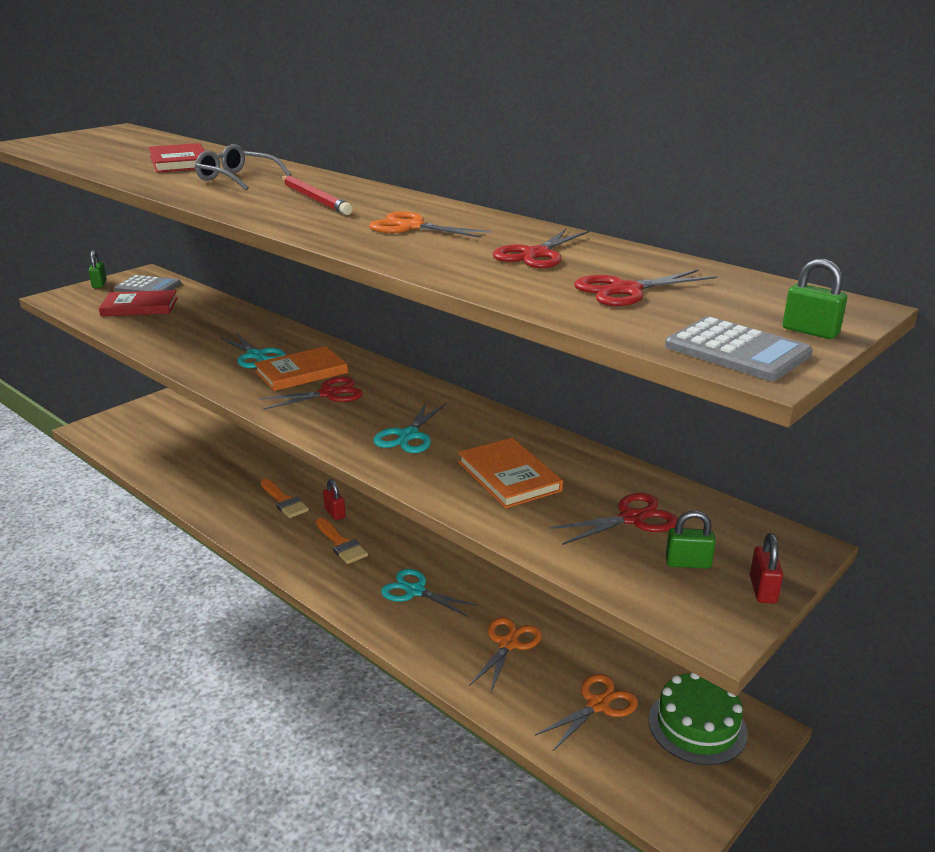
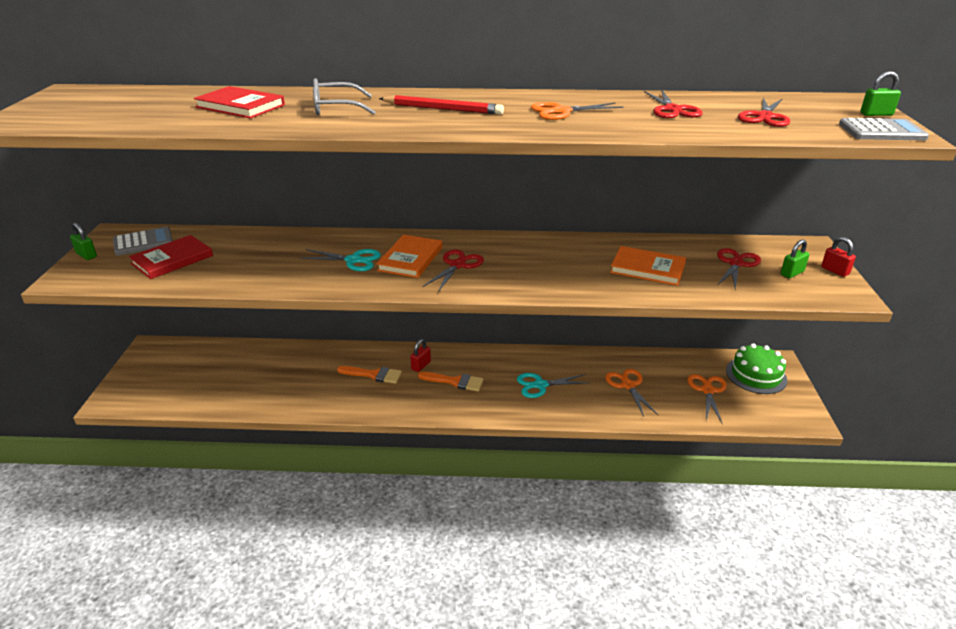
camera: 40 degrees left, 5 degrees up
red padlock [323,479,346,520] -> red padlock turned 75 degrees counterclockwise [410,339,431,372]
turquoise scissors [373,401,447,453] -> none

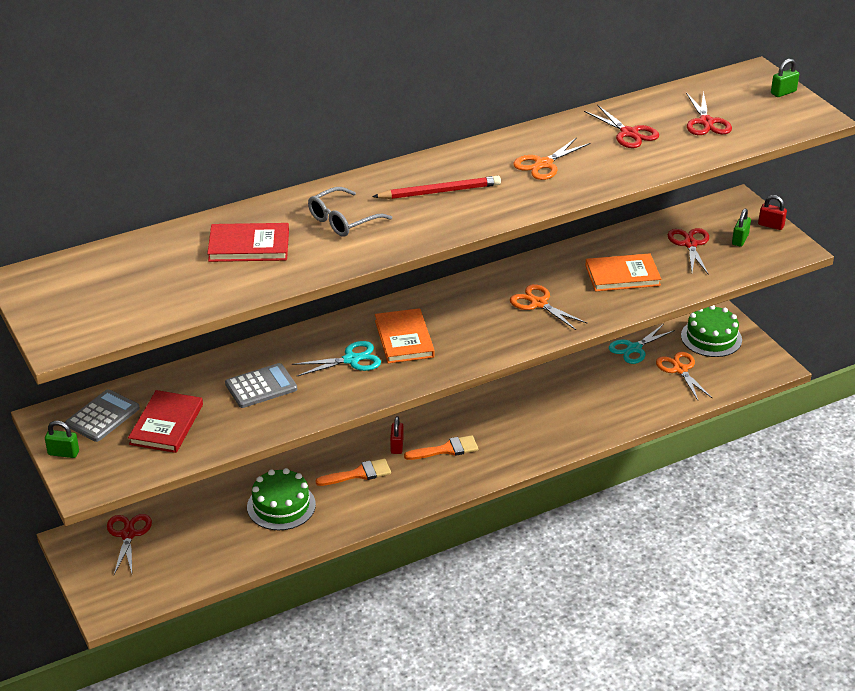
camera: 30 degrees left, 5 degrees up
red scissors [423,249,484,292] -> red scissors moved to [107,514,152,575]
turquoise scissors [517,373,590,398] -> turquoise scissors moved to [609,324,675,364]
orange scissors [605,369,658,417] -> orange scissors moved to [510,284,588,330]
grey calculator [839,118,929,140] -> grey calculator moved to [225,363,297,408]
none -> green cake [247,468,316,530]

